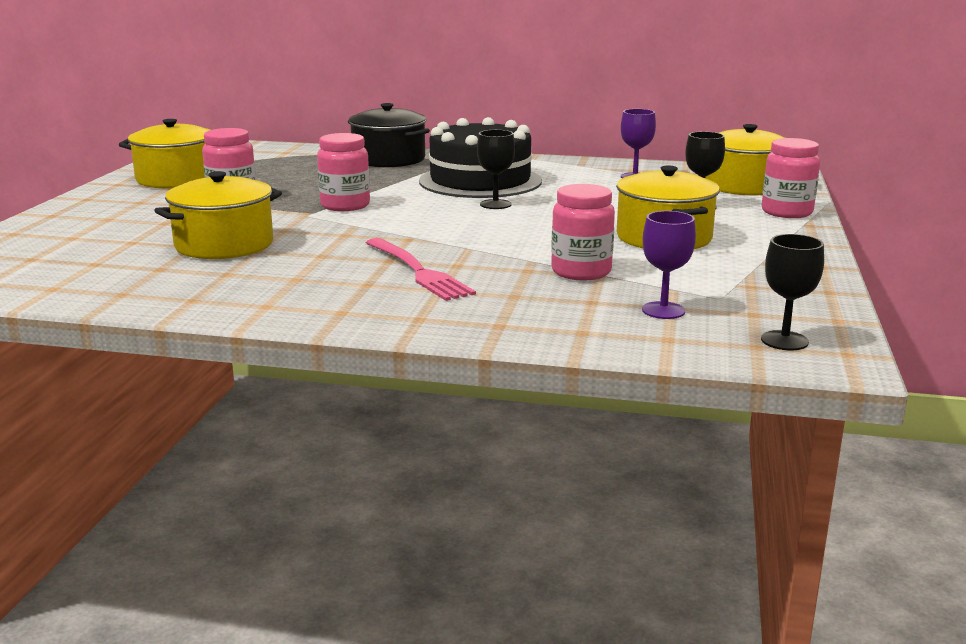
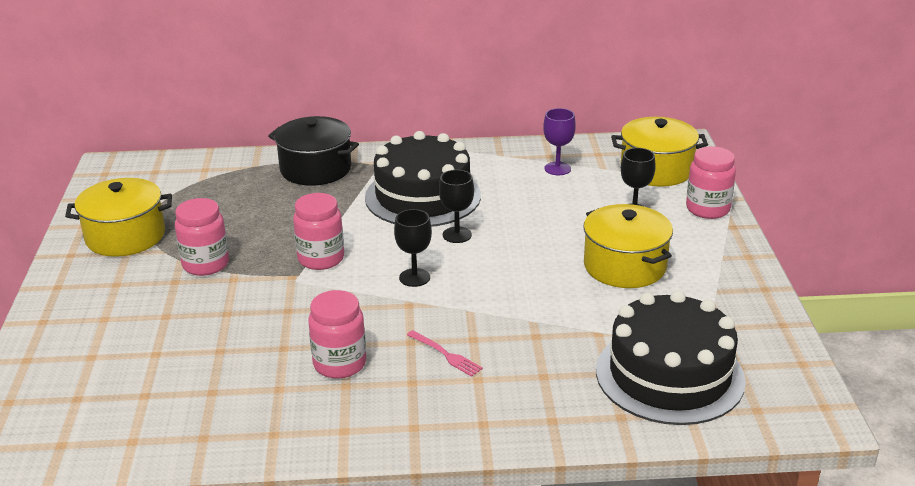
camera: 15 degrees left, 10 degrees up
yellow pot [154,171,282,259] -> none
pink fork [366,238,476,301] -> pink fork [407,330,483,377], size x0.57
pink jar [551,184,615,281] -> pink jar moved to [308,290,366,379]
purple goblet [642,211,696,319] -> black cake [596,290,746,425]
black goblet [761,234,824,350] -> black goblet moved to [394,209,432,287]

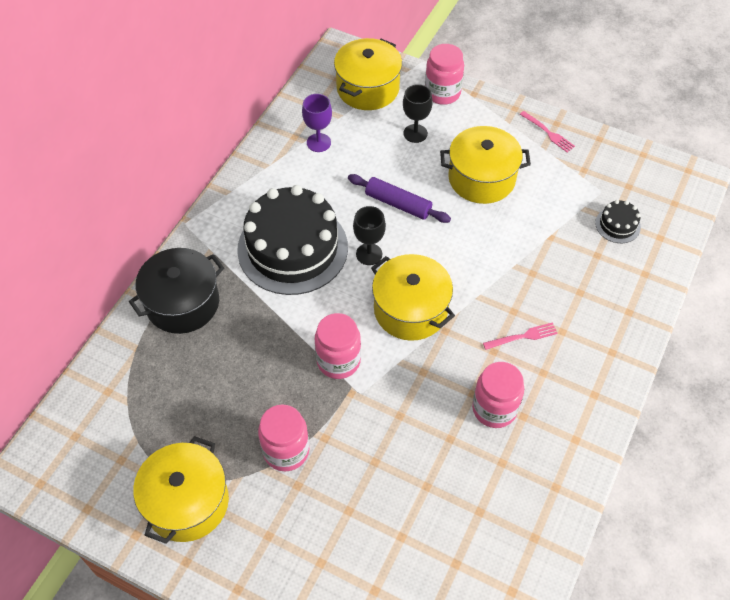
camera: 60 degrees left, 25 degrees up
black goblet [394,209,432,287] -> yellow pot [371,254,455,341]
black cake [596,290,746,425] -> black cake [595,200,641,243], size x0.41
none -> purple rolling pin [348,174,451,223]
none -> pink fork [520,111,575,152]

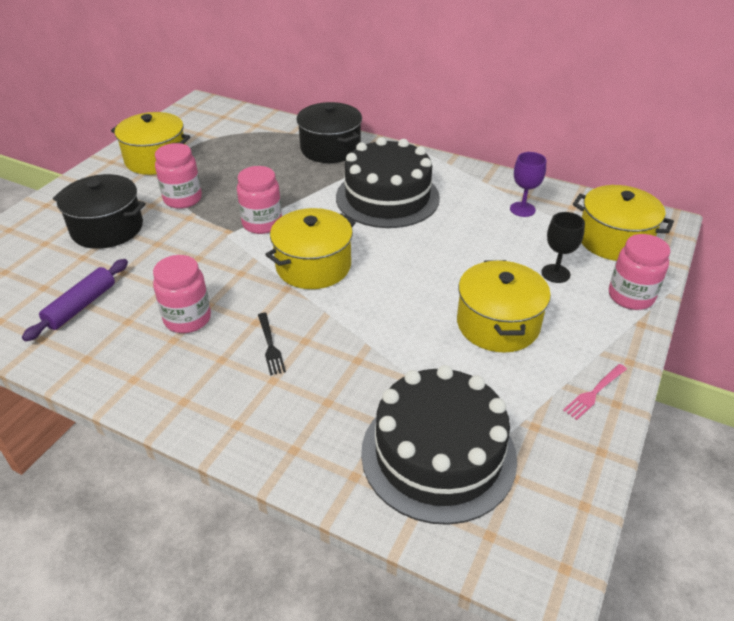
camera: 90 degrees right, 15 degrees down
purple rolling pin [348,174,451,223] -> purple rolling pin moved to [22,259,128,341]
black goblet [353,206,386,265] -> none
pink fork [483,322,558,350] -> black fork [258,313,286,375]
black cake [595,200,641,243] -> black cake [361,365,517,525], size x2.42
none -> black pot [53,174,146,249]

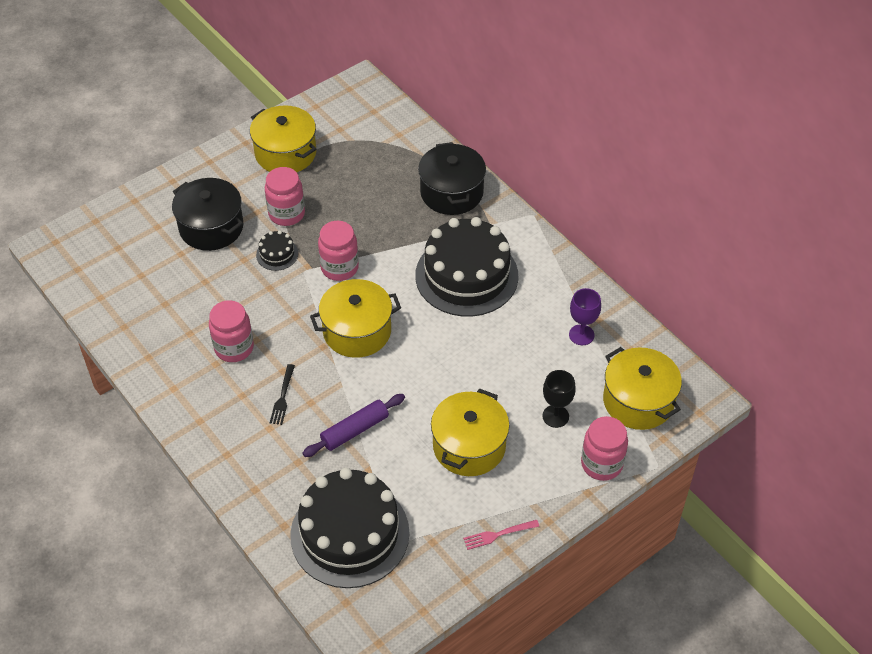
camera: 25 degrees right, 10 degrees up
purple rolling pin [22,259,128,341] -> purple rolling pin moved to [302,394,405,457]
none -> black cake [256,230,298,271]

